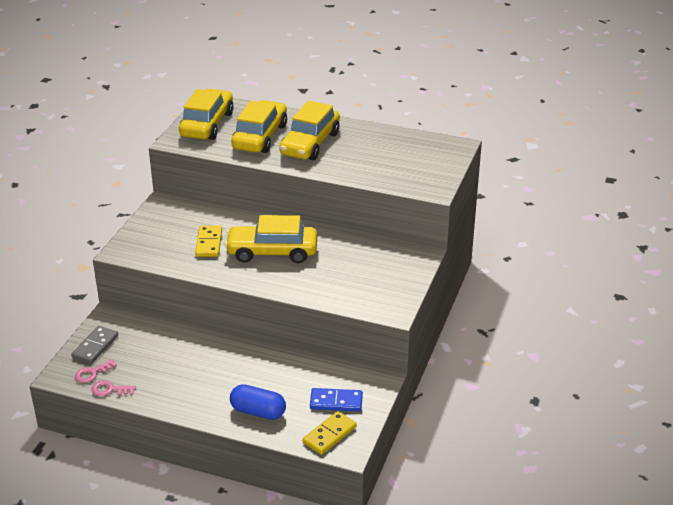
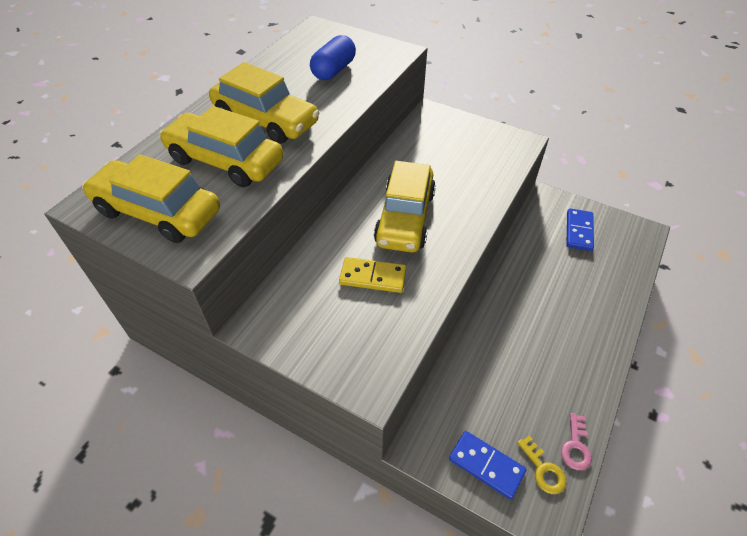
camera: 80 degrees left, 15 degrees up
grey domino [71,326,118,364] -> blue domino [449,431,527,499]
pink key [75,359,117,383] -> yellow key [517,435,566,494]
blue capsule [230,384,286,420] -> blue capsule moved to [310,35,356,80]
yellow domino [303,411,356,455] -> none

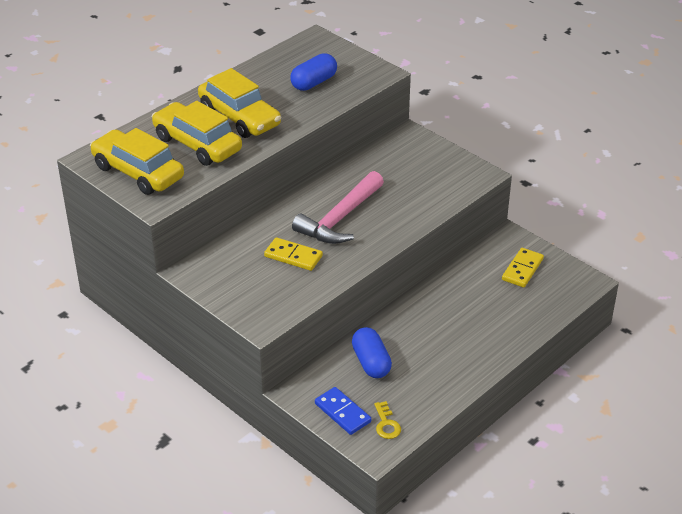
camera: 15 degrees right, 10 degrees down
yellow car [374,161,436,253] -> pink hammer [292,171,384,244]
pink key [561,413,592,470] -> none
blue domino [566,208,594,251] -> yellow domino [502,248,544,287]
none -> blue capsule [352,327,392,378]

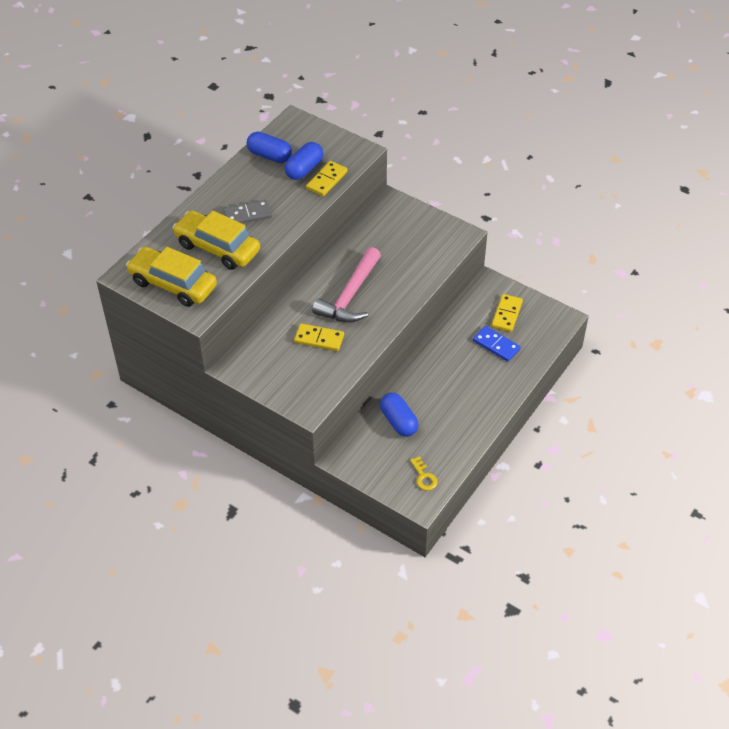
camera: 10 degrees left, 10 degrees up
yellow car [198,68,281,138] -> grey domino [223,200,272,223]
blue domino [315,387,371,435] -> blue domino moved to [473,326,521,362]
none -> blue capsule [247,132,292,163]
none -> yellow domino [306,161,348,196]

